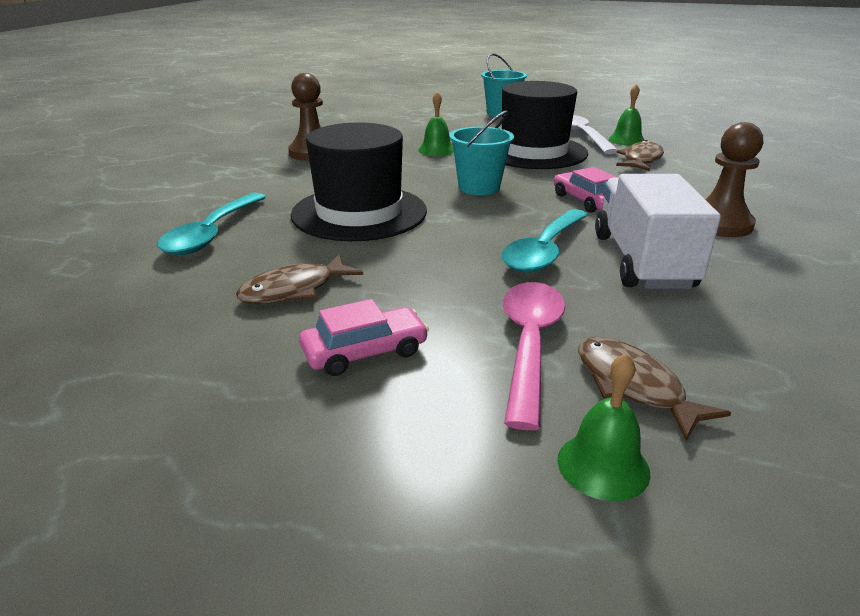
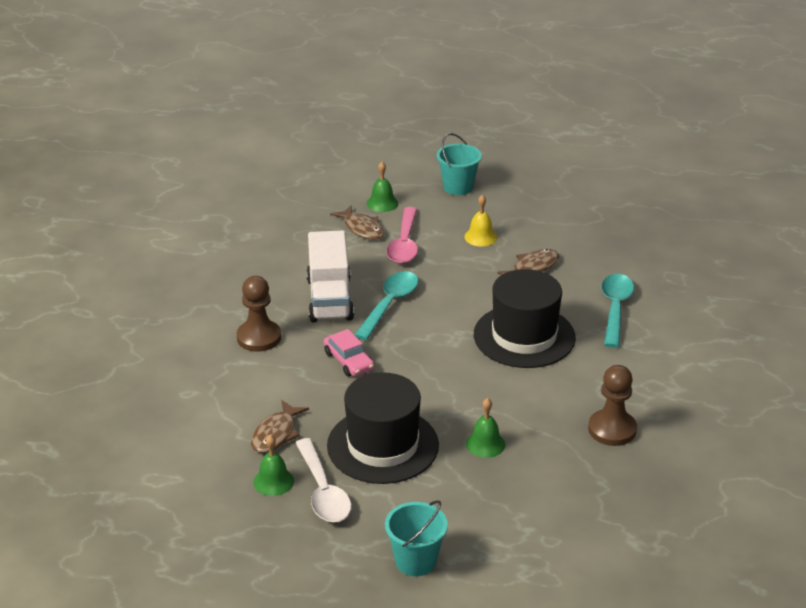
camera: 175 degrees right, 5 degrees up
pink car [299,299,429,376] -> yellow bell [464,194,497,247]
turquoise bucket [449,110,514,195] -> turquoise bucket moved to [437,133,482,195]

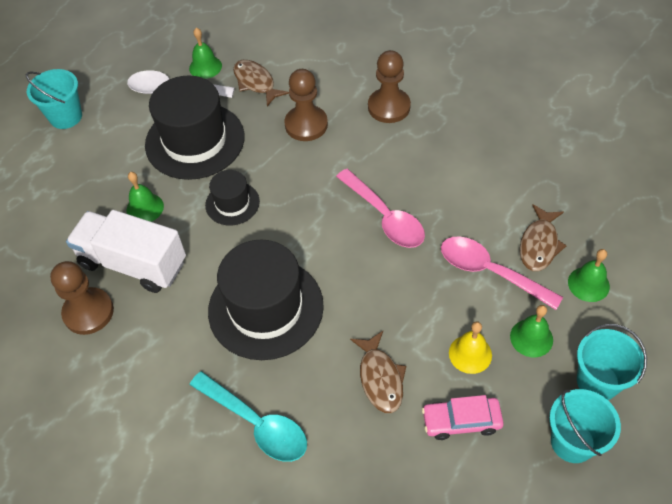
camera: 120 degrees right, 20 degrees up
white truck [306,230,354,322] -> white truck moved to [66,210,186,293]
pink car [324,329,374,377] -> pink car moved to [422,395,504,440]
brown fish [330,205,384,240] -> brown fish turned 60 degrees counterclockwise [520,204,567,271]
turquoise spoon [355,271,419,340] -> pink spoon [336,169,425,248]
none -> black hat [205,170,260,226]
none -> brown pawn [285,69,328,141]
none -> green bell [510,305,553,357]
none -> turquoise bucket [549,389,621,463]

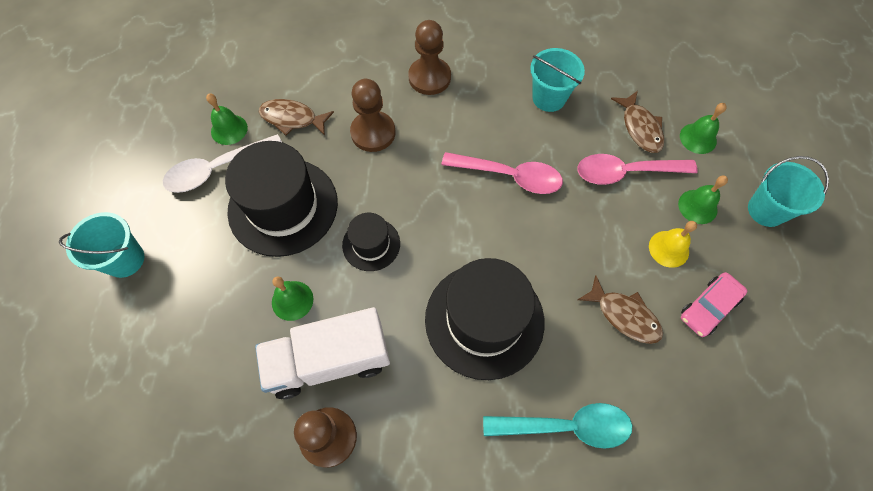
camera: 40 degrees left, 10 degrees up
turquoise bucket [549,389,621,463] -> turquoise bucket moved to [530,48,585,112]

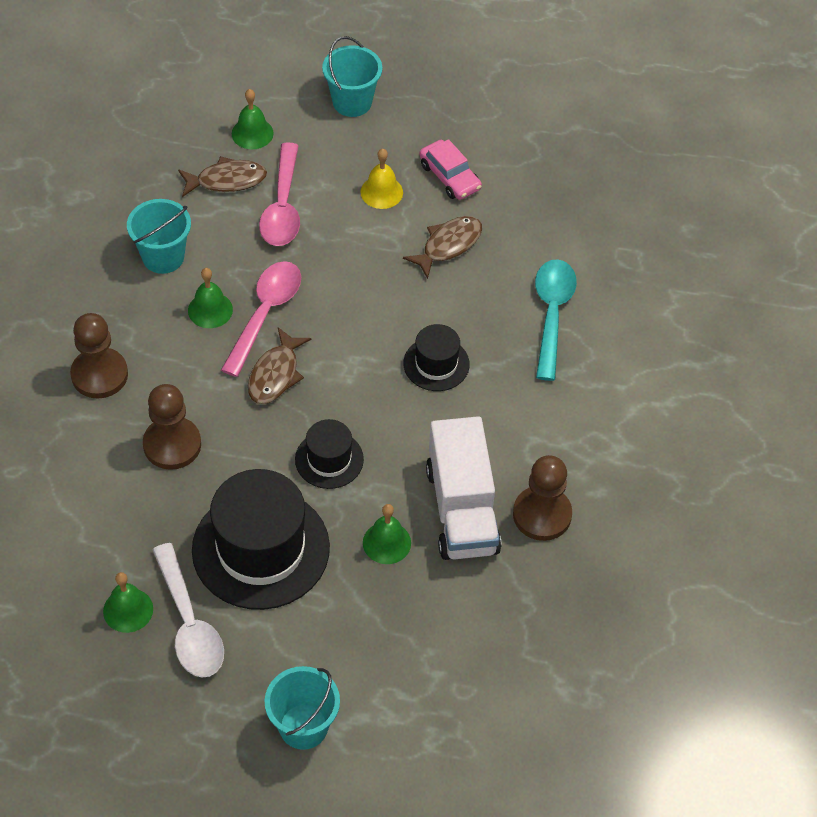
camera: 85 degrees left, 10 degrees down
brown fish [259,99,334,136] -> brown fish moved to [248,327,311,404]
black hat [425,258,545,380] -> black hat [404,324,470,391], size x0.51
green bell [678,175,728,224] -> green bell moved to [188,268,233,328]

